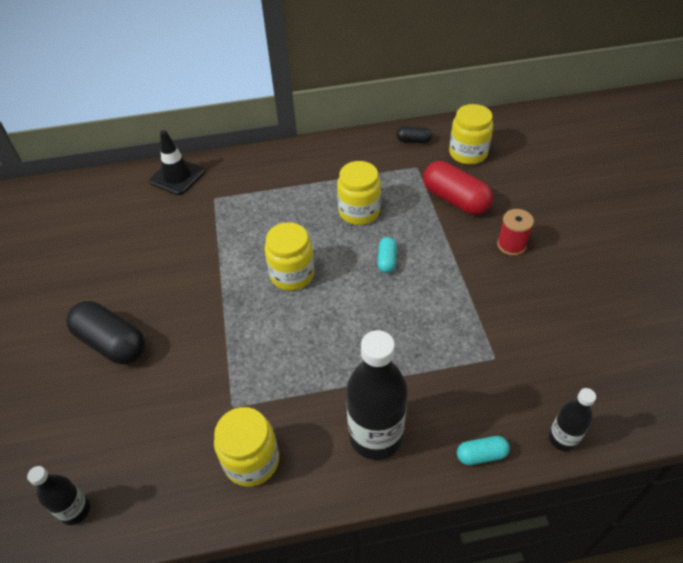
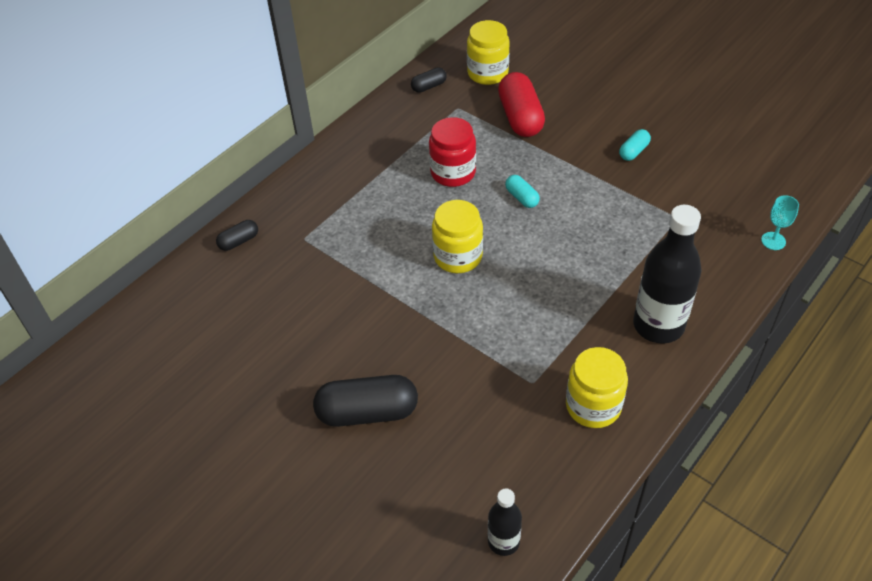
camera: 40 degrees left, 0 degrees up
black traffic cone [149,130,205,195] -> black capsule [216,220,258,251]
yellow jar [337,161,381,225] -> red jar [429,117,476,187]
red capsule [423,161,493,215] -> red capsule turned 75 degrees clockwise [498,72,545,137]
turquoise capsule [457,436,510,465] -> turquoise capsule moved to [619,129,651,161]
red spool [497,209,534,256] -> none
black bottle [549,388,596,452] -> turquoise goblet [761,195,799,250]

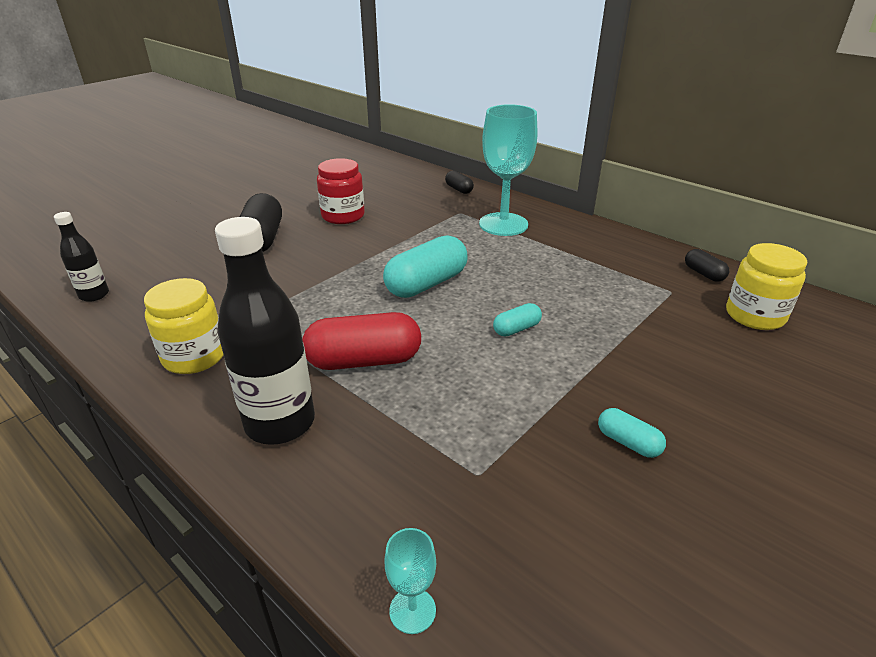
camera: 90 degrees right, 15 degrees down
red jar [429,117,476,187] -> red jar moved to [317,158,365,224]
yellow jar [432,200,483,273] -> turquoise capsule [383,235,467,298]
red capsule [498,72,545,137] -> red capsule moved to [302,312,421,370]
none -> turquoise goblet [479,104,537,236]

